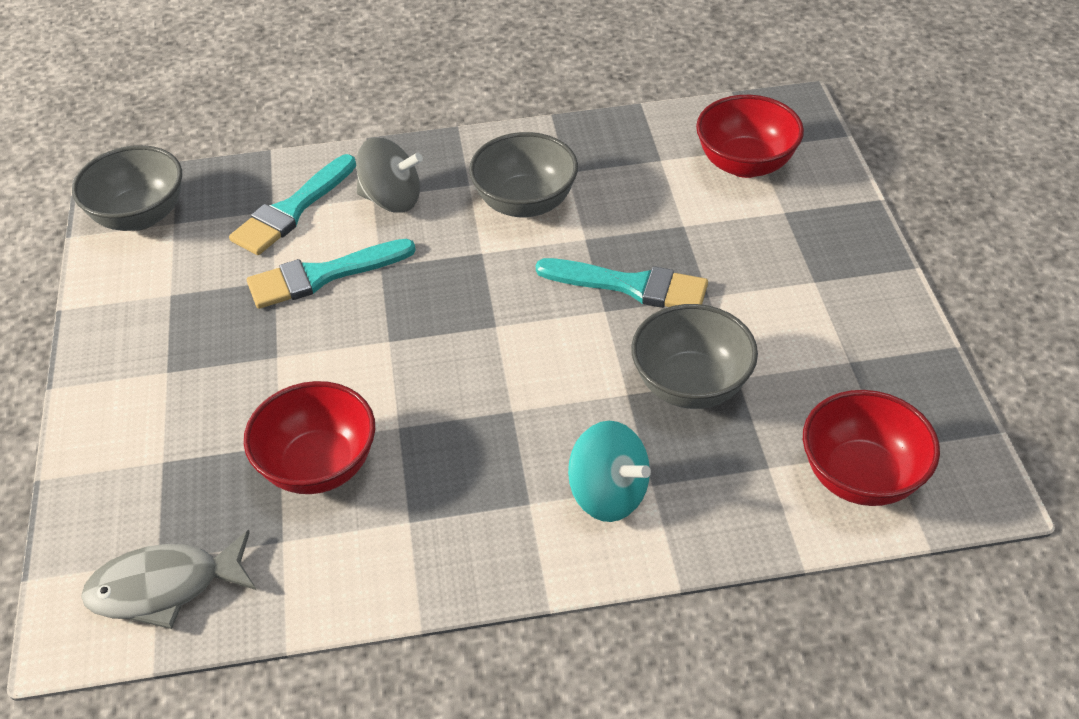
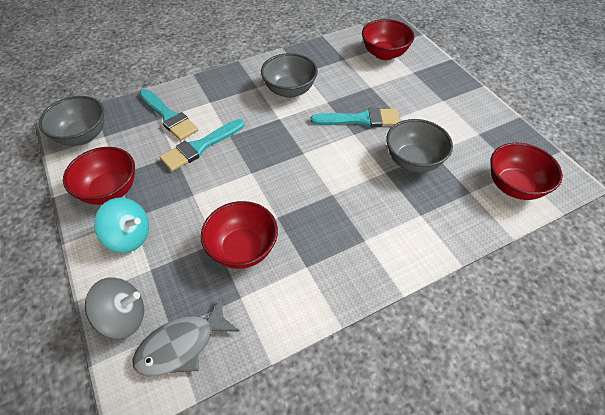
camera: 20 degrees left, 5 degrees up
turquoise brush [229,154,356,255] -> turquoise brush turned 60 degrees counterclockwise [140,89,198,141]
grey spinning top [356,137,423,213] -> grey spinning top moved to [85,278,144,339]
turquoise spinning top [568,421,651,522] -> turquoise spinning top moved to [94,197,149,253]
none -> red bowl [63,147,135,205]

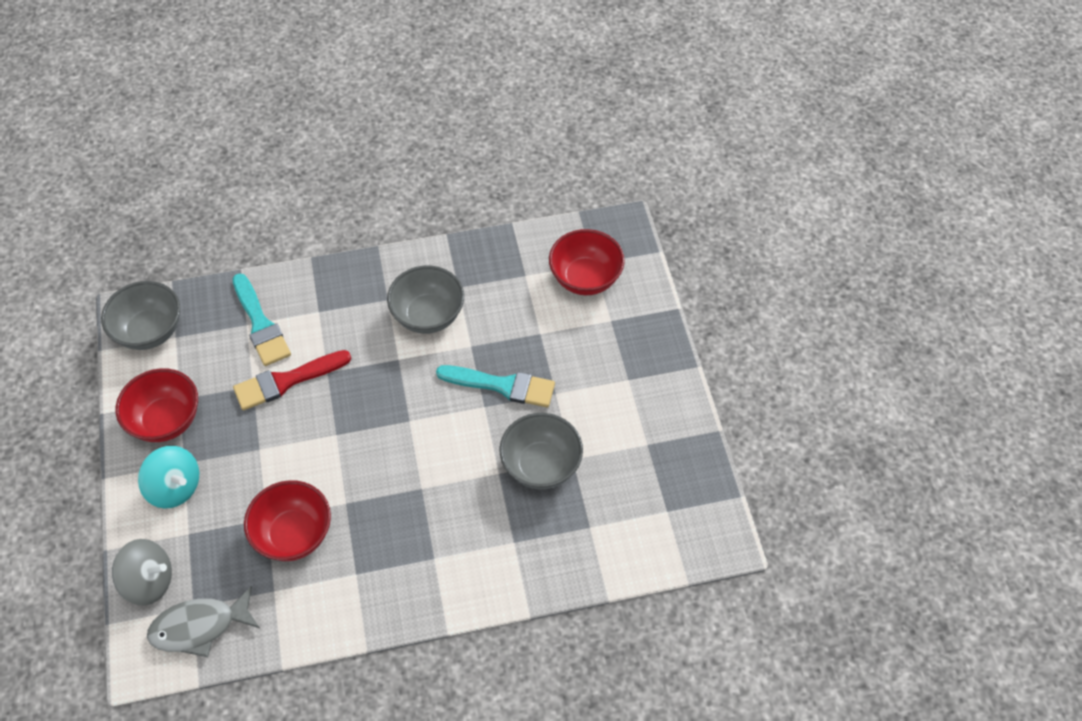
camera: 15 degrees right, 5 degrees up
turquoise brush [160,119,245,171] -> red brush [233,350,351,410]
red bowl [490,143,563,200] -> none

